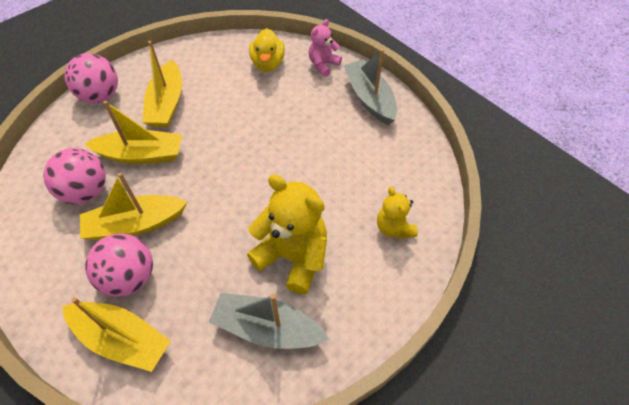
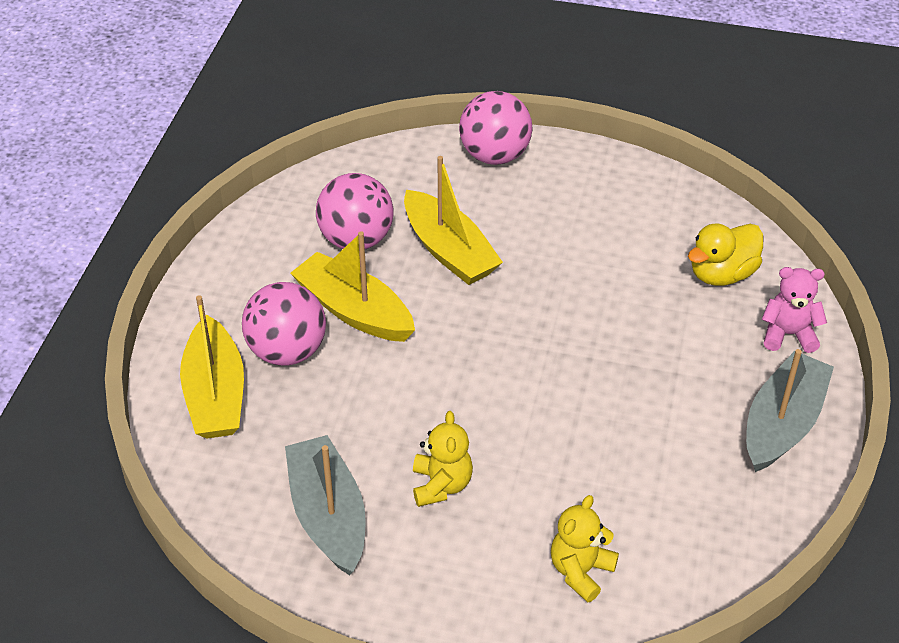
camera: 55 degrees right, 10 degrees down
yellow boat [142,41,182,127] -> none
yellow teddy bear [247,175,327,294] -> yellow teddy bear [413,411,473,507], size x0.56

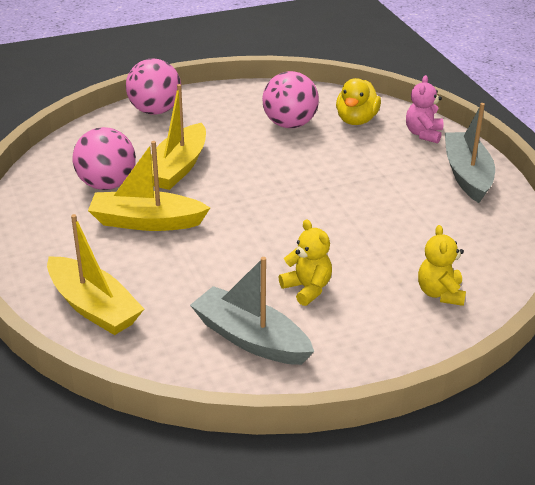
camera: 35 degrees left, 10 degrees down
pink ball [242,282,326,365] -> pink ball moved to [262,71,319,128]
yellow boat [404,156,503,285] -> yellow boat turned 90 degrees clockwise [151,84,206,190]
pink teddy bear [761,267,827,353] -> pink teddy bear turned 45 degrees counterclockwise [406,75,444,143]

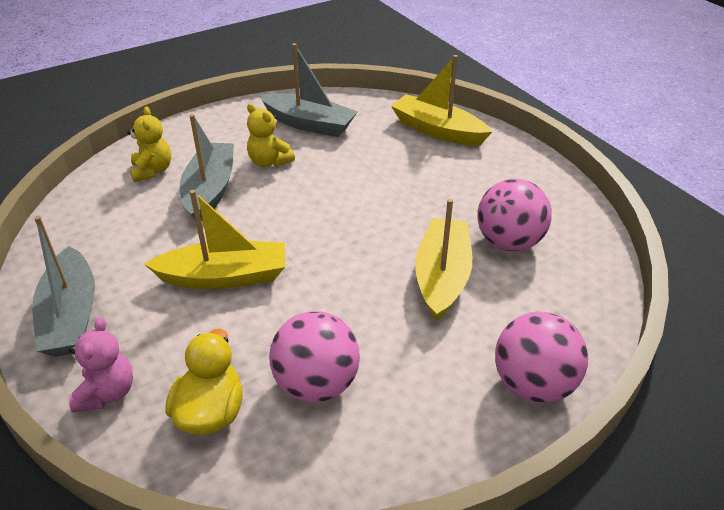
camera: 170 degrees right, 5 degrees up
yellow boat [88,141,210,231] -> yellow boat moved to [144,190,285,289]
none -> grey boat [180,114,234,222]

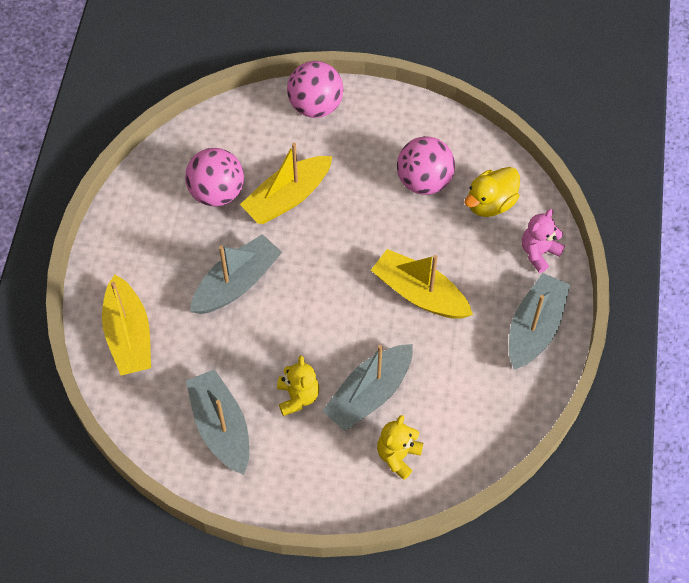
camera: 140 degrees left, 20 degrees up
none -> grey boat [190,234,282,314]

